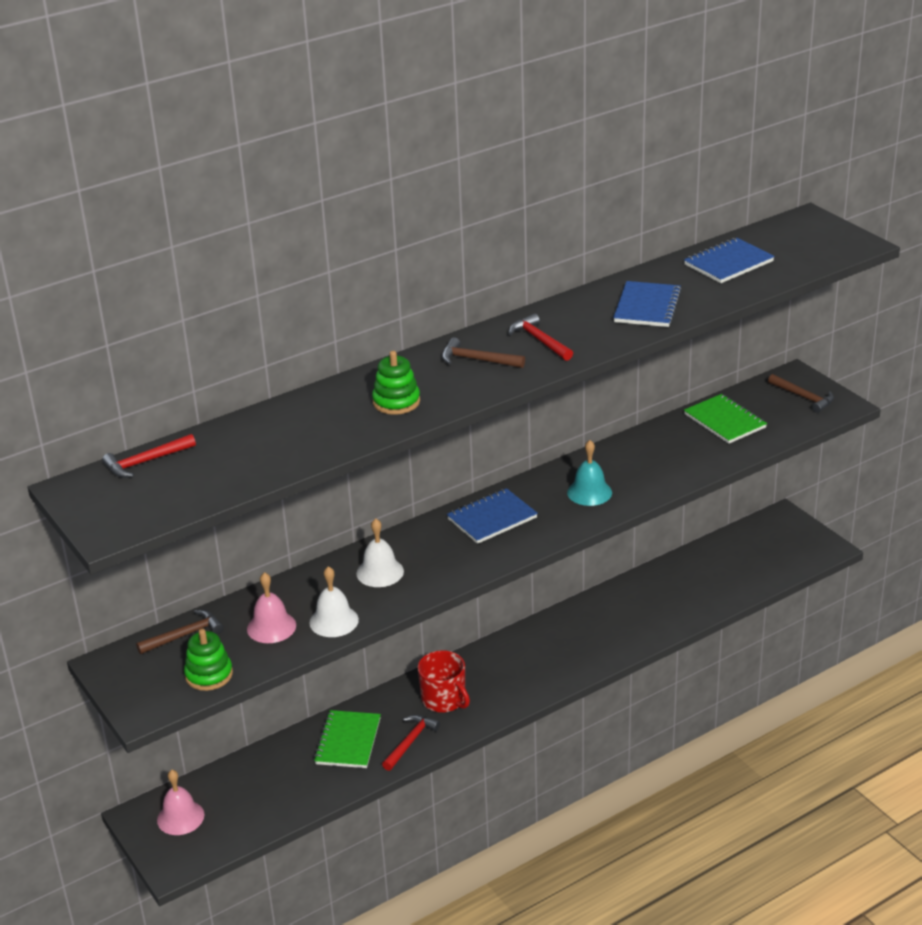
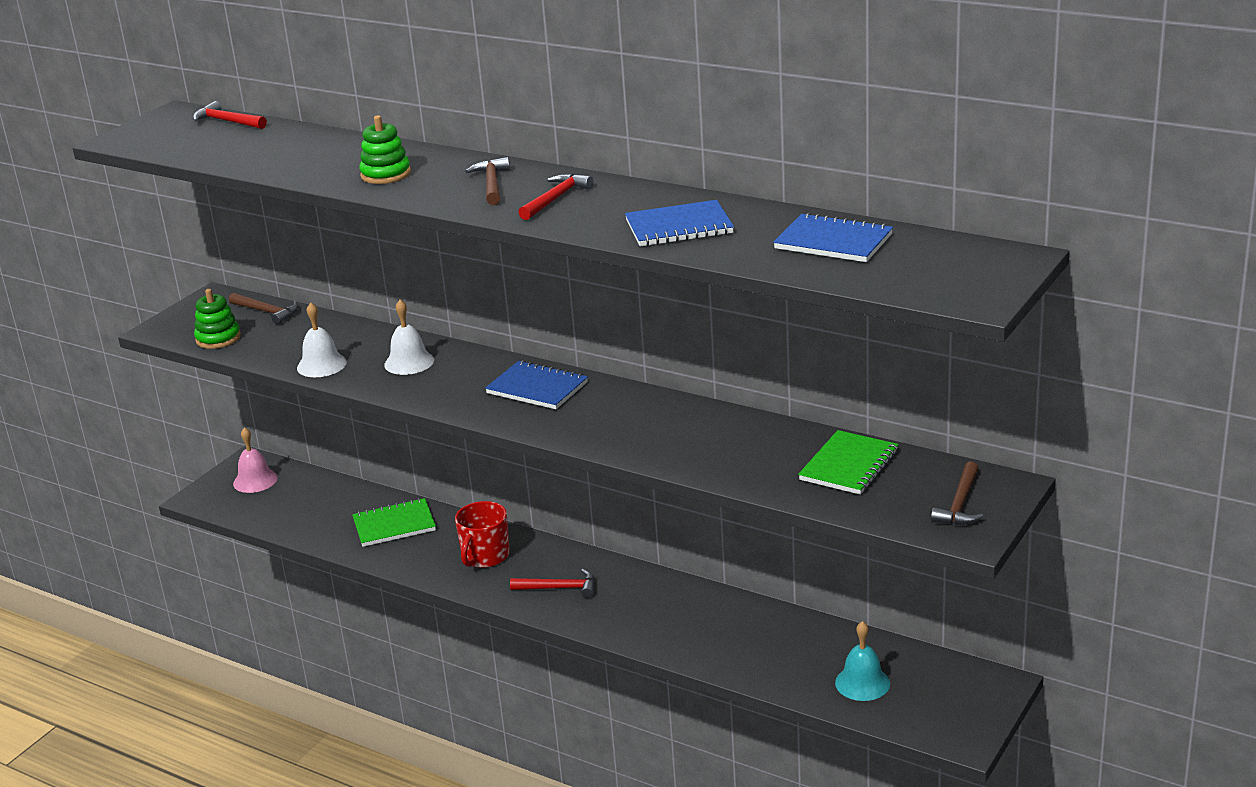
camera: 65 degrees right, 5 degrees down
pink bell [247,572,296,643] -> none
red hammer [382,715,440,771] -> red hammer moved to [510,569,595,598]
turquoise bell [567,440,612,506] -> turquoise bell moved to [835,621,890,701]

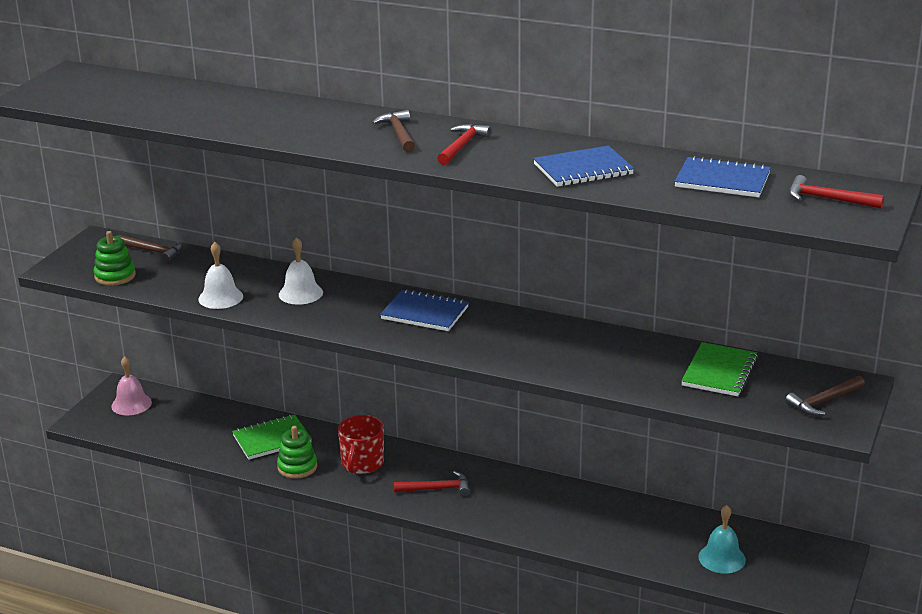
camera: 10 degrees left, 0 degrees up
red hammer [193,101,267,129] -> red hammer moved to [789,175,884,209]
green stacking toy [359,115,411,184] -> green stacking toy moved to [277,426,317,479]
brown hammer [931,461,984,525] -> brown hammer turned 45 degrees clockwise [785,375,865,416]

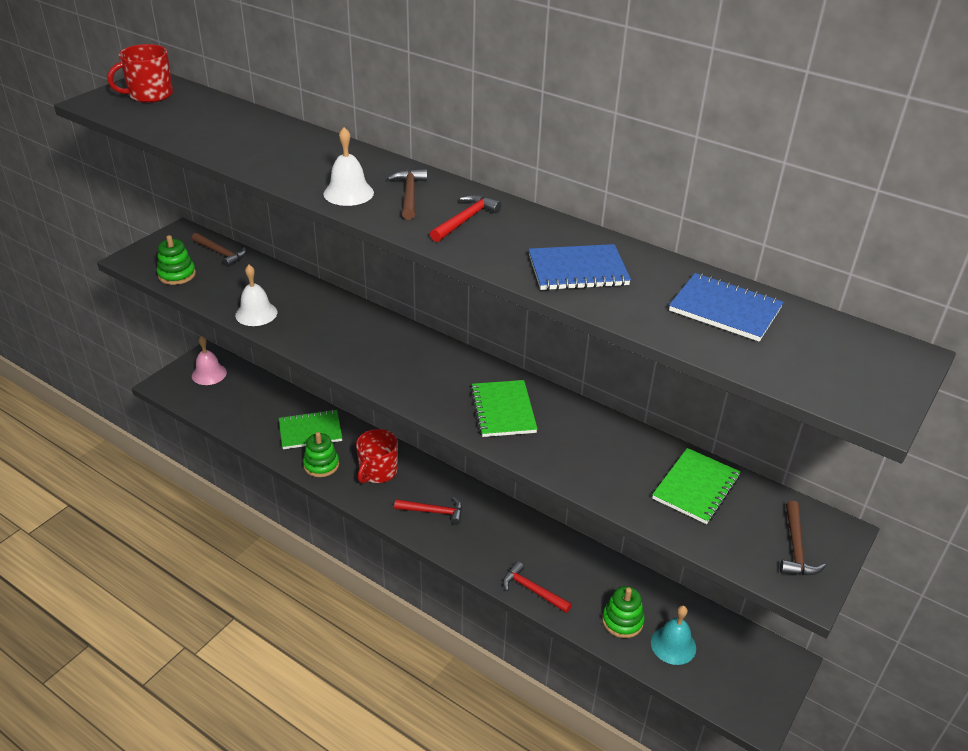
camera: 10 degrees right, 10 degrees up
white bell [279,237,323,305] -> white bell moved to [323,127,374,206]
blue notebook [380,289,469,331] -> none
brown hammer [785,375,865,416] -> brown hammer turned 60 degrees counterclockwise [780,501,826,575]
red hammer [789,175,884,209] -> red hammer moved to [503,561,572,613]
none -> red mug [107,44,173,103]
none -> green notebook [470,380,538,437]
none -> green stacking toy [602,586,644,638]

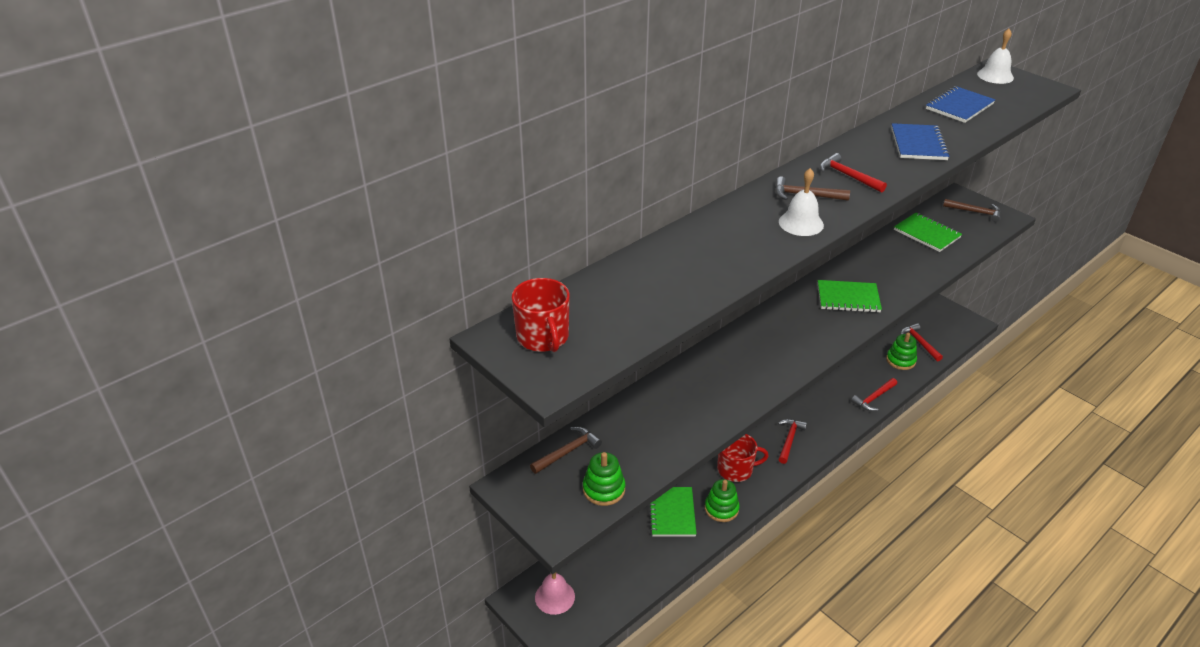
camera: 75 degrees left, 0 degrees up
white bell [235,265,277,326] -> white bell moved to [977,29,1014,84]
red mug [356,429,398,483] -> red mug turned 45 degrees counterclockwise [717,434,769,482]
turquoise bell [651,605,696,665] -> red hammer [901,323,943,361]

